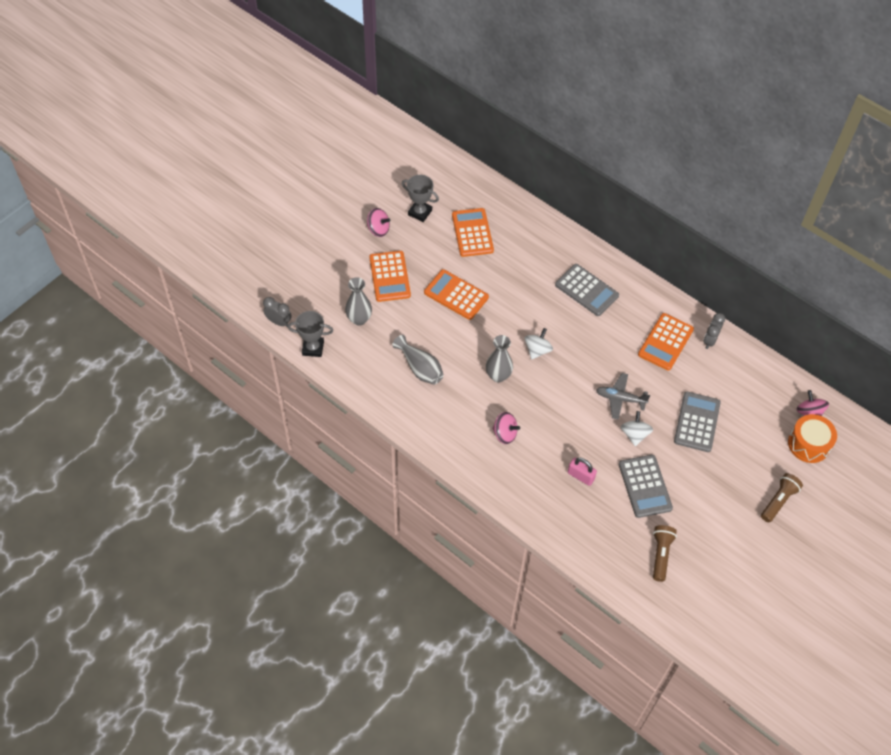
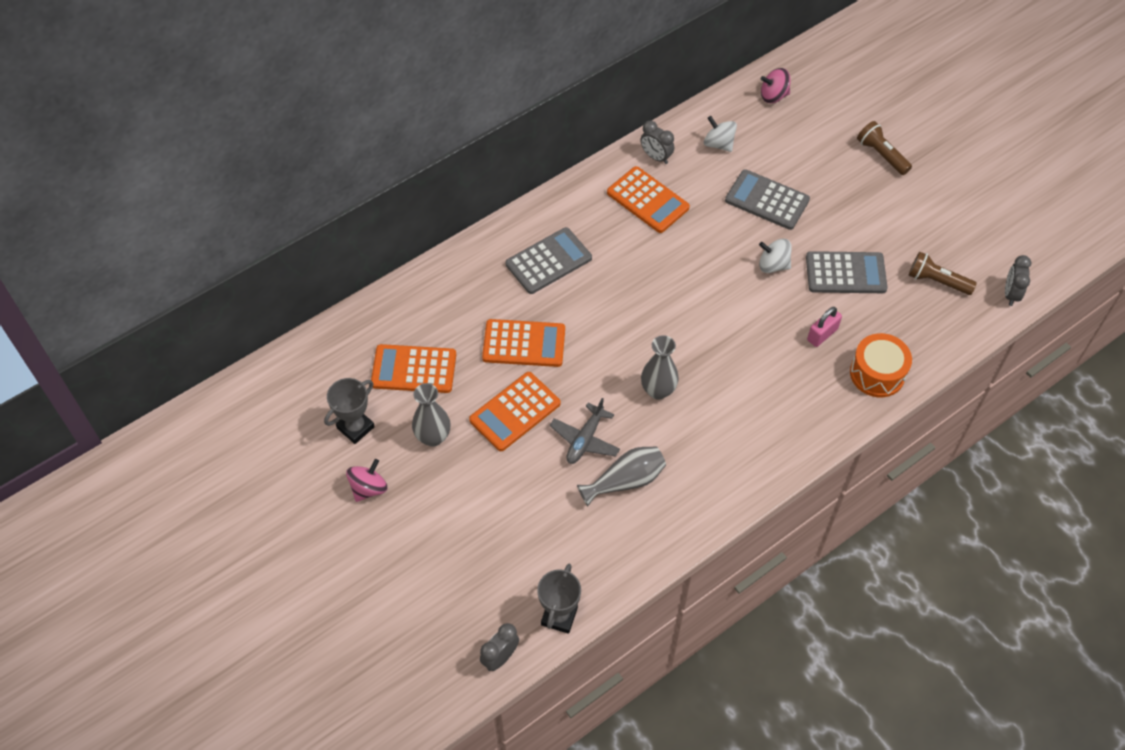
camera: 75 degrees left, 0 degrees up
grey vase [345,277,372,326] -> grey vase moved to [412,383,450,446]
orange calculator [369,251,411,302] -> orange calculator moved to [482,319,565,367]
pink spinning top [492,412,520,444] -> none
white spinning top [524,328,553,360] -> white spinning top moved to [704,116,737,152]
grey plane [596,373,650,420] -> grey plane moved to [550,398,620,464]
orange drum [788,414,837,463] -> orange drum moved to [850,333,912,397]
none -> grey clock [1005,255,1031,306]

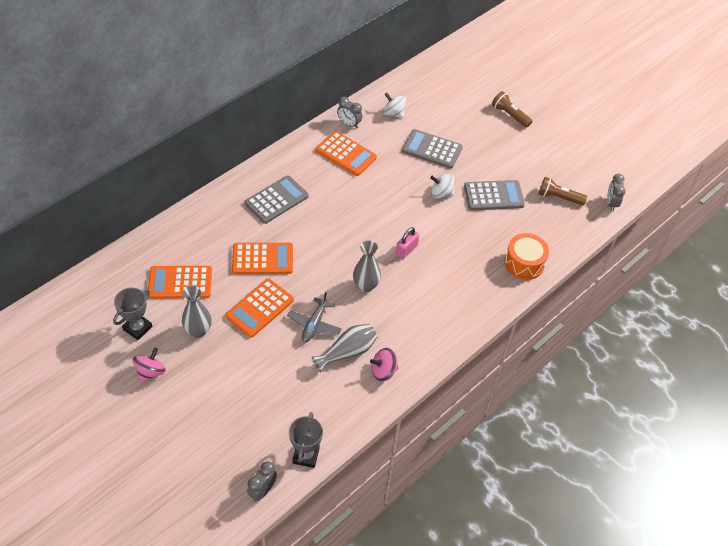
camera: 10 degrees left, 5 degrees down
pink spinning top [761,68,791,103] -> pink spinning top moved to [370,348,398,382]
pink padlock [807,307,842,347] -> pink padlock moved to [395,227,419,259]

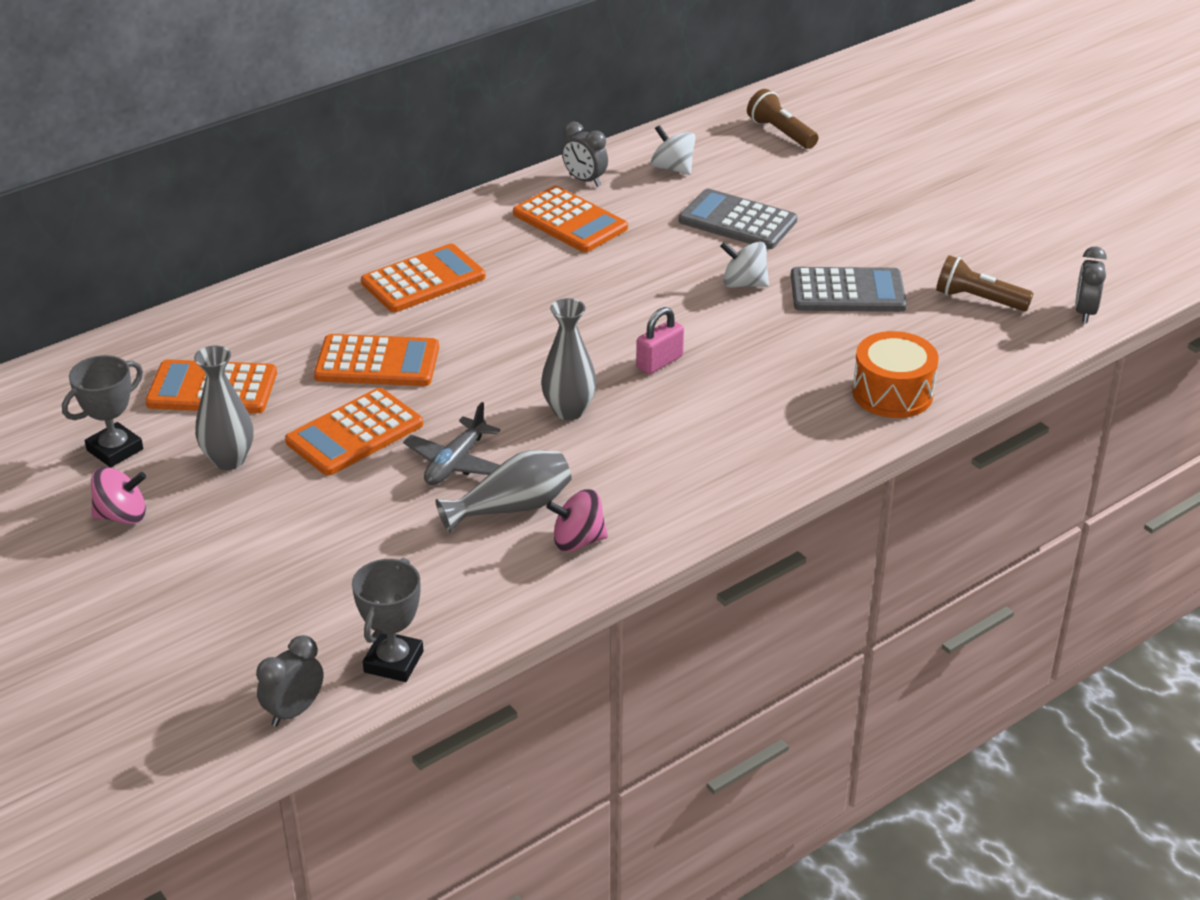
camera: 10 degrees right, 15 degrees down
pink spinning top [133,348,166,383] -> pink spinning top turned 45 degrees clockwise [91,467,146,524]
grey calculator [244,175,309,224] -> orange calculator [361,244,486,312]
brown flashlight [492,91,532,128] -> brown flashlight moved to [747,89,818,149]

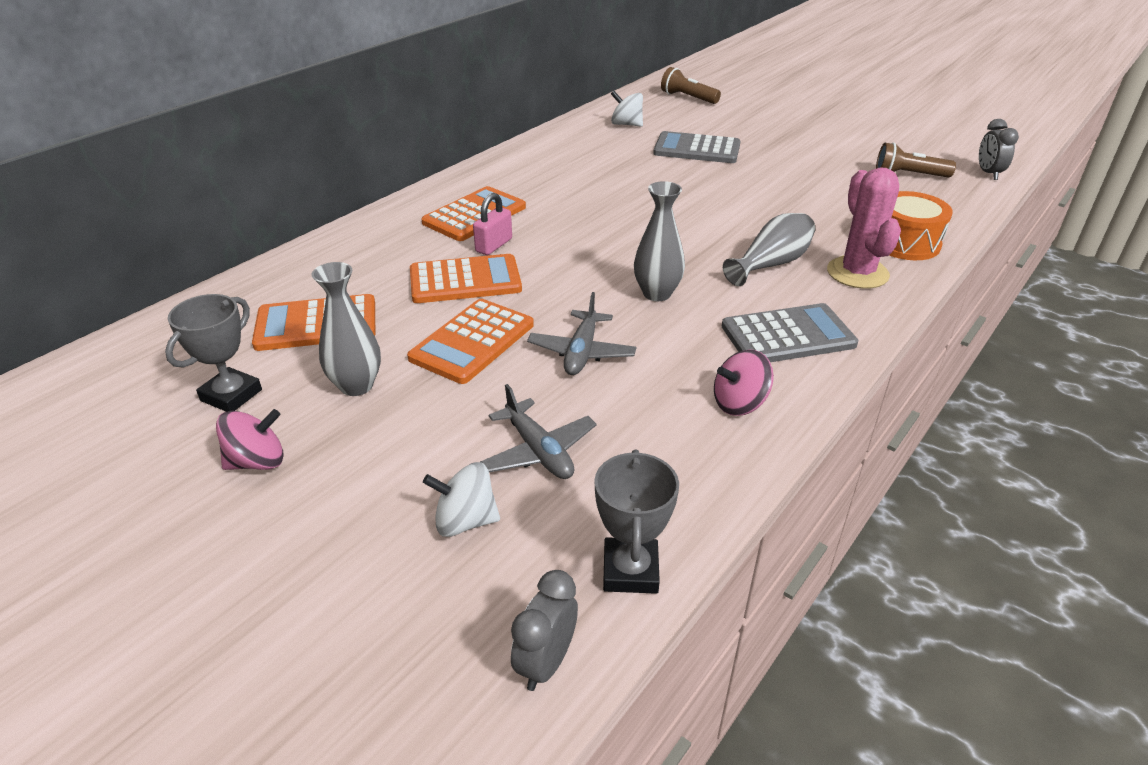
camera: 15 degrees left, 0 degrees up
grey vase [436,450,572,533] -> grey vase moved to [723,213,815,286]
orange calculator [513,186,628,252] -> none
grey clock [562,121,608,187] -> none
pink padlock [636,307,684,374] -> pink padlock moved to [473,193,512,255]
white spinning top [720,242,769,287] -> white spinning top moved to [423,462,500,537]
grey calculator [791,267,907,312] -> grey calculator moved to [722,303,858,362]
none -> grey plane [480,384,597,479]
none -> pink cactus [827,167,901,289]

